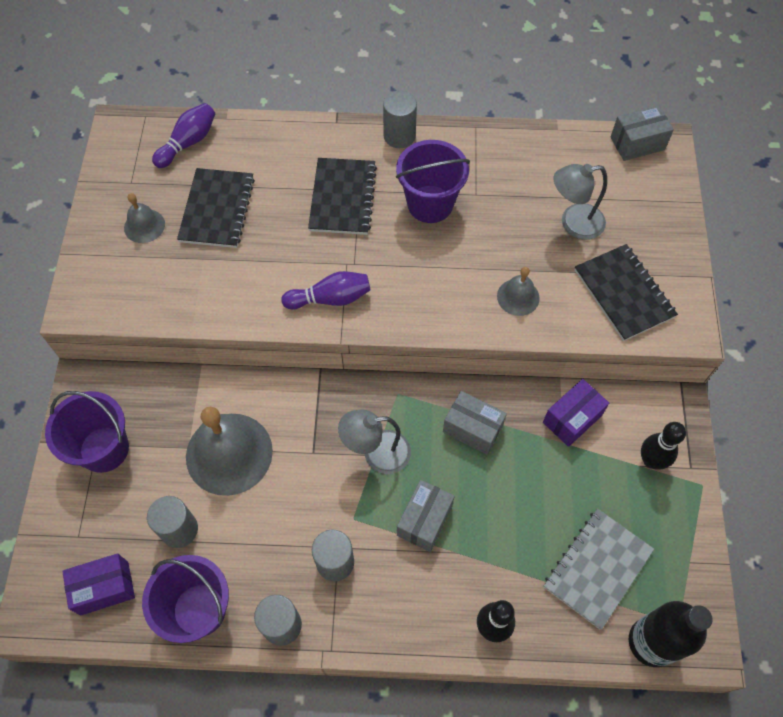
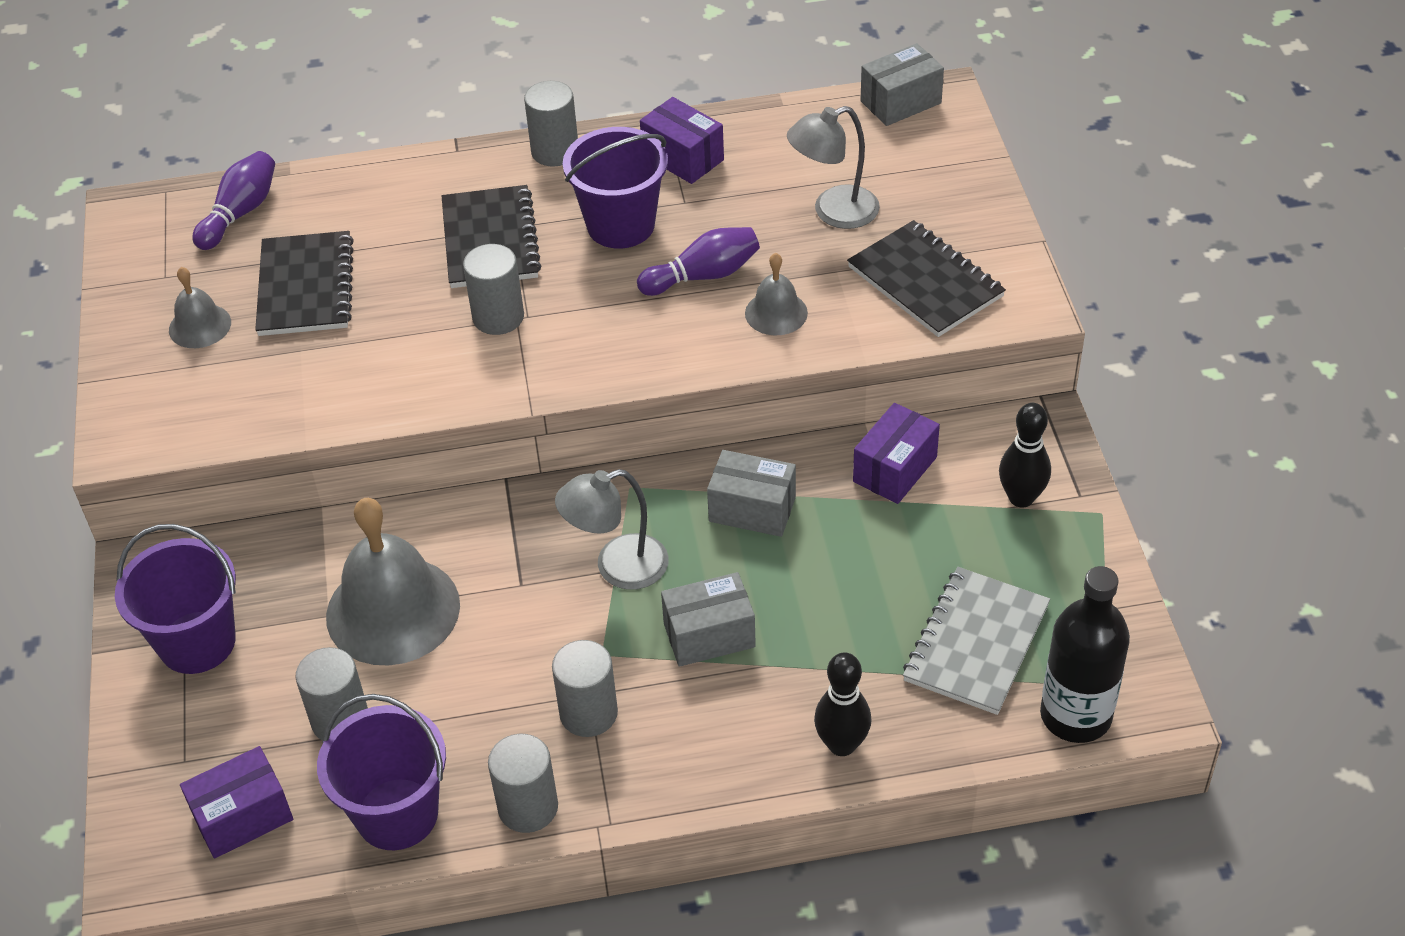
camera: 10 degrees left, 15 degrees down
purple bowling pin [281,271,370,310] -> purple bowling pin moved to [637,227,760,296]
grey box [397,480,455,552] -> grey box turned 60 degrees clockwise [661,572,756,667]
none -> grey cylinder [463,244,524,335]
none -> purple box [640,97,724,184]

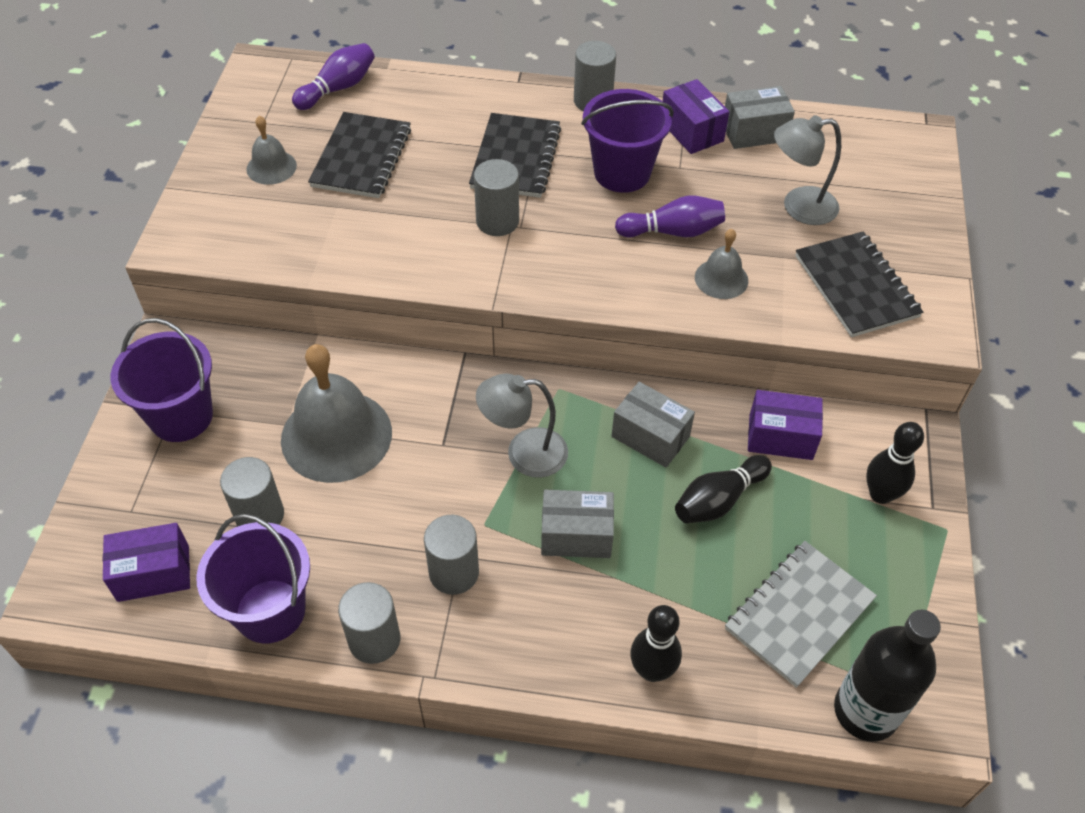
camera: 15 degrees right, 5 degrees up
purple box [853,403,940,504] -> purple box turned 45 degrees clockwise [748,390,823,460]
grey box [860,43,944,126] -> grey box moved to [725,86,795,149]
none -> black bowling pin [675,455,772,523]

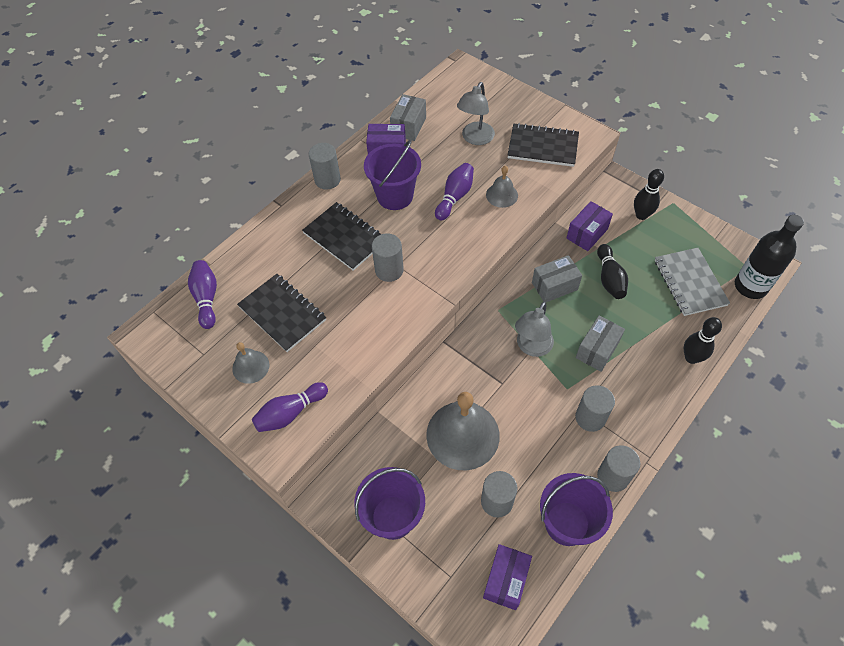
camera: 55 degrees left, 5 degrees up
none -> purple bowling pin [252,382,328,432]

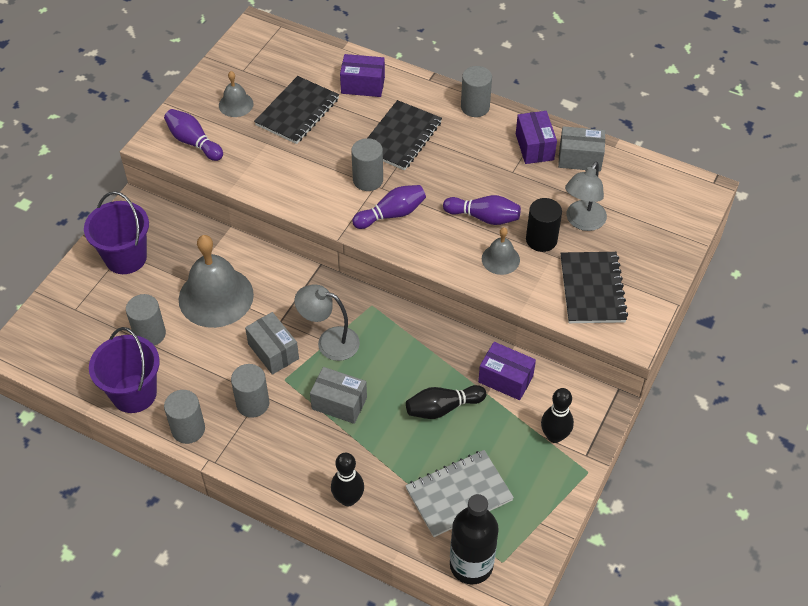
camera: 75 degrees right, 5 degrees down
purple bowling pin [188,260,217,329] -> purple bowling pin moved to [352,185,426,229]
purple bucket [364,140,421,210] -> none
grey lamp [457,82,495,145] -> grey lamp turned 75 degrees counterclockwise [565,162,607,231]
purple box [483,544,532,610] -> purple box moved to [340,54,385,97]
grey box [532,255,582,302] -> grey box moved to [245,312,299,375]
none -> black cylinder [526,198,562,252]

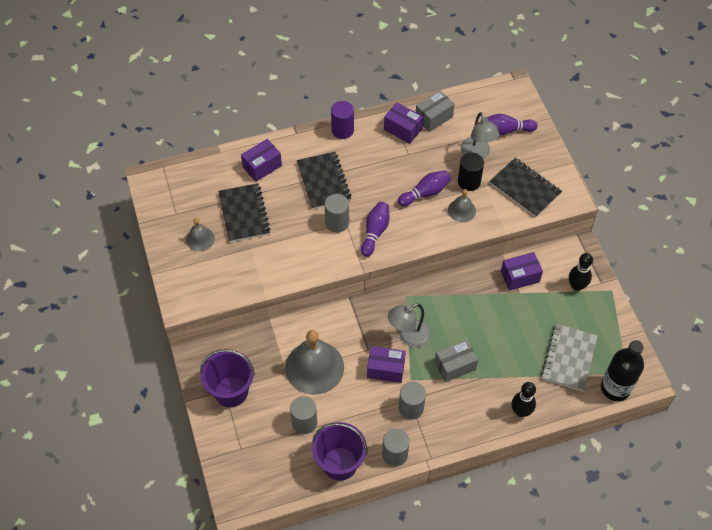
camera: 45 degrees left, 5 degrees up
purple bowling pin [164,109,223,161] -> purple bowling pin moved to [487,114,537,135]
grey box [245,312,299,375] -> purple box [367,346,406,383]
black bowling pin [406,385,486,419] -> none
grey cylinder [461,66,492,117] -> purple cylinder [331,101,354,139]

